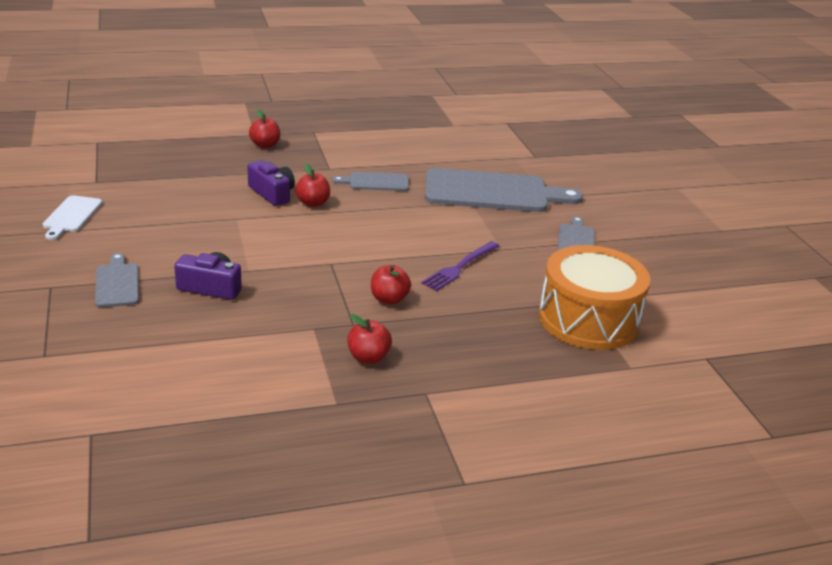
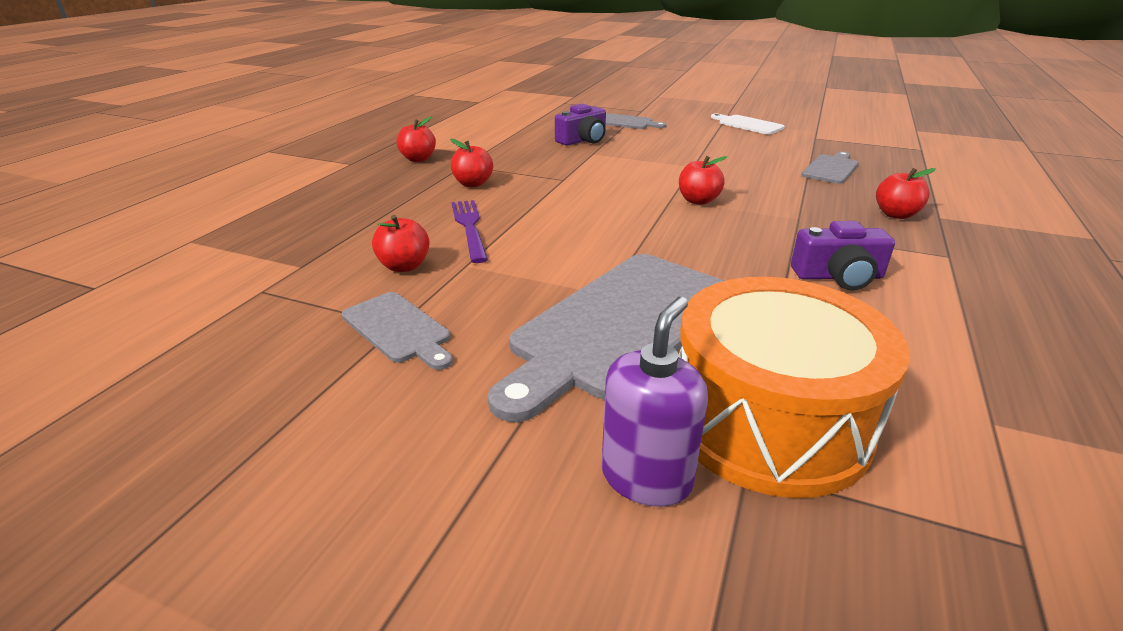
camera: 130 degrees right, 0 degrees up
purple camera [247,160,295,206] -> purple camera moved to [791,221,895,290]
grey cutting board [333,172,409,191] -> grey cutting board moved to [802,151,859,184]
orange drum [539,245,651,350] -> orange drum moved to [678,277,910,498]
none -> red apple [372,215,430,272]
none -> purple soap dispenser [601,297,708,507]

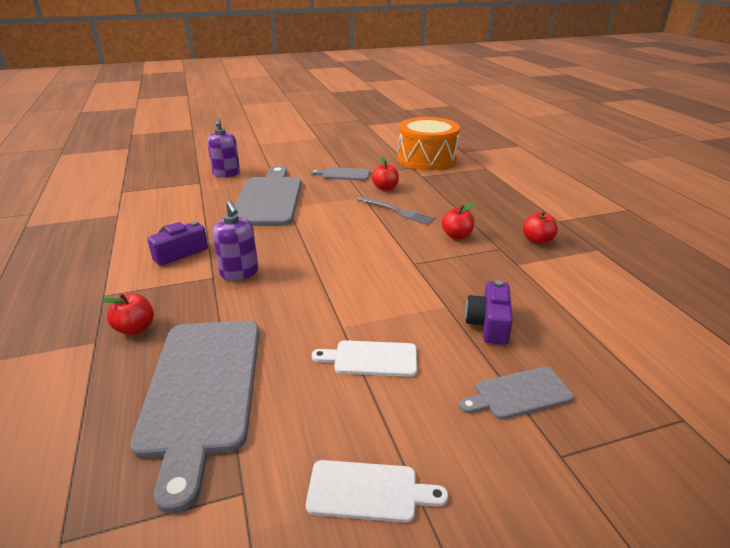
camera: 140 degrees right, 0 degrees up
purple fork [451,200,488,263] -> grey fork [357,196,435,225]
orange drum [678,277,910,498] -> orange drum moved to [398,117,460,170]
red apple [679,156,727,205] -> none
grey cutting board [802,151,859,184] -> grey cutting board [130,320,259,514], size x2.07
none -> purple soap dispenser [212,201,258,281]
none -> white cutting board [312,340,417,377]

